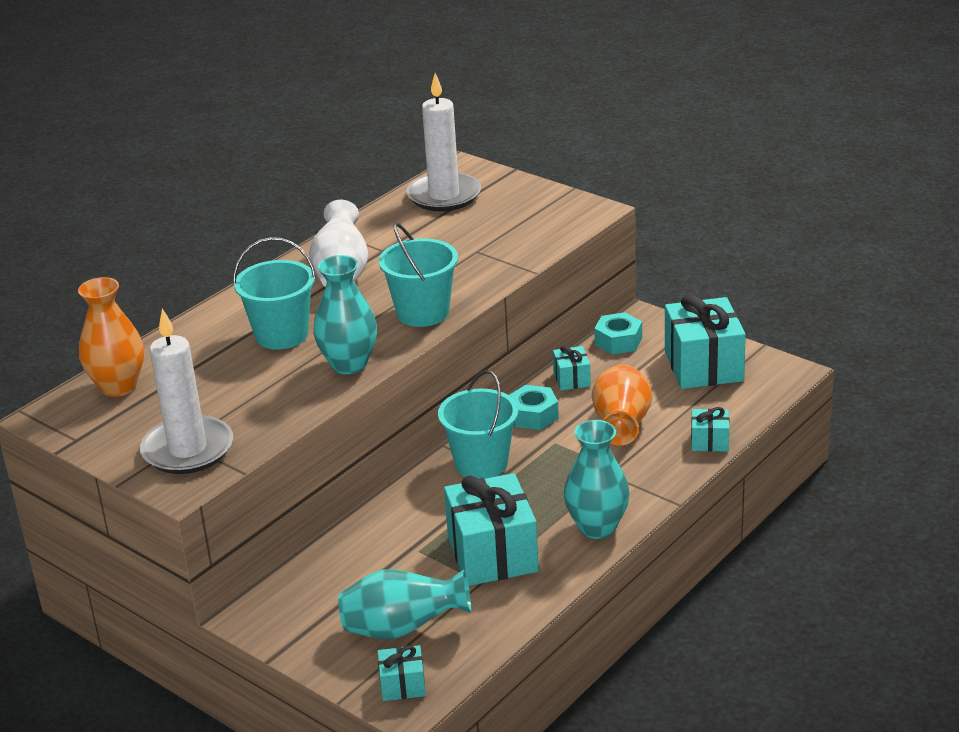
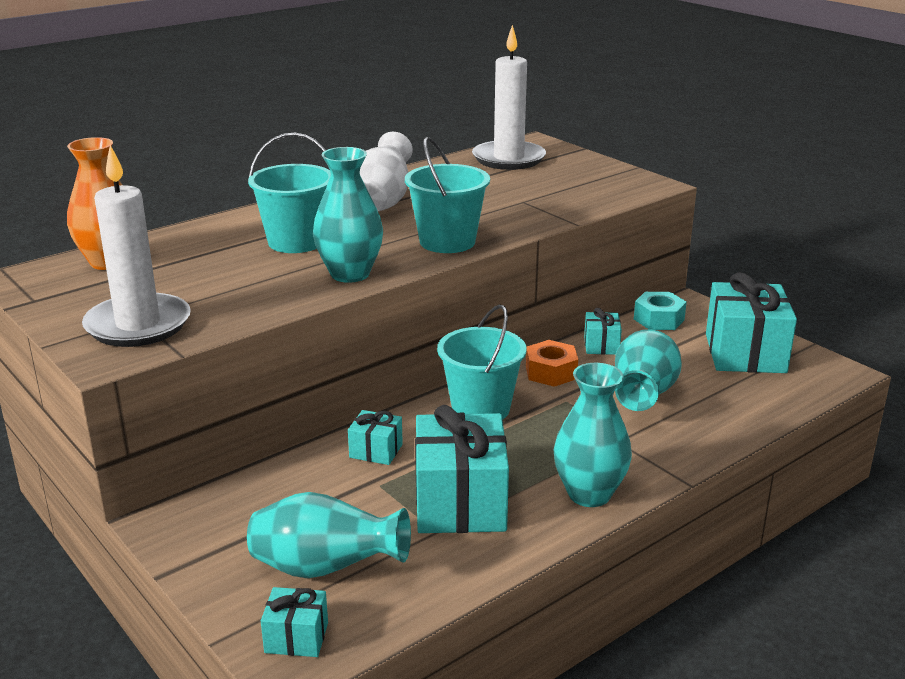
camera: 10 degrees right, 5 degrees down
turquoise nut [509,385,559,430] -> orange nut [526,340,578,387]
orange vase [592,364,652,445] -> turquoise vase [615,329,682,411]
turquoise gift [691,407,729,451] -> turquoise gift moved to [348,410,403,465]

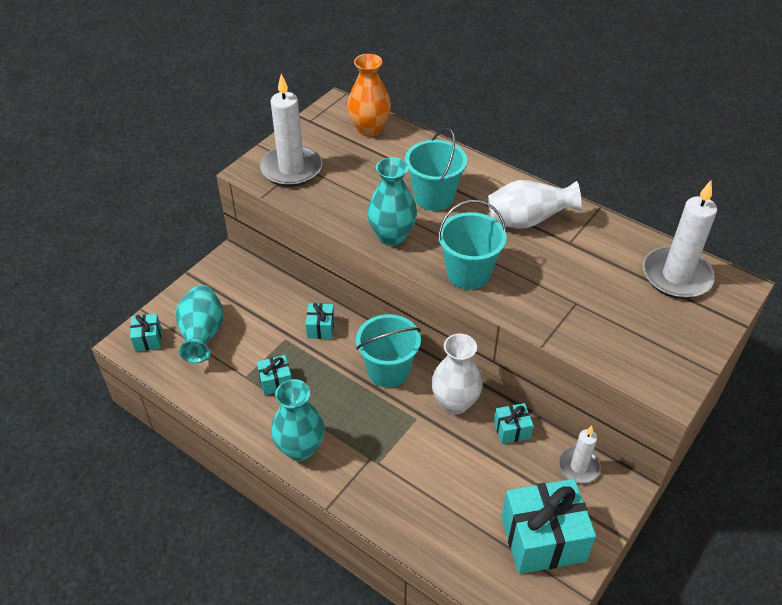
camera: 75 degrees right, 20 degrees up
turquoise gift [415,405,509,533] -> turquoise gift [257,355,292,395], size x0.48
orange nut [526,340,578,387] -> white vase [431,334,482,415]
turquoise vase [615,329,682,411] -> none
turquoise nut [634,292,687,330] -> white candle [558,426,601,483]

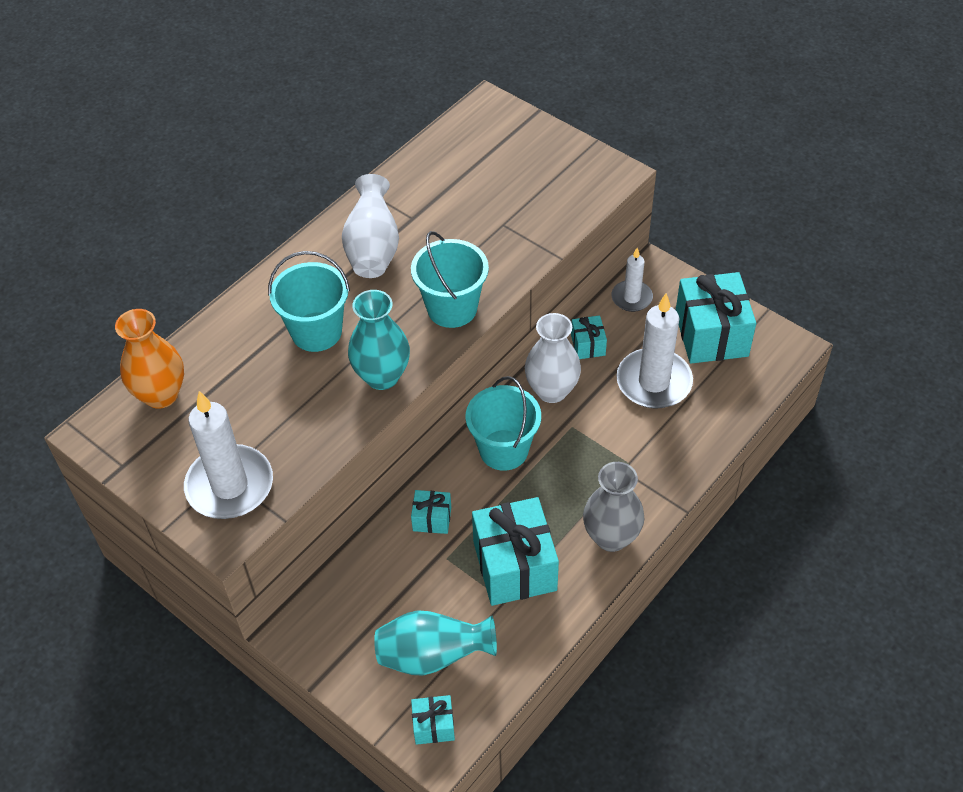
camera: 85 degrees left, 5 degrees up
turquoise gift [257,355,292,395] -> turquoise gift [472,497,559,606], size x2.09
turquoise vase [271,379,325,461] -> grey vase [583,462,644,552]
white candle [643,180,717,299] -> white candle moved to [616,293,693,409]

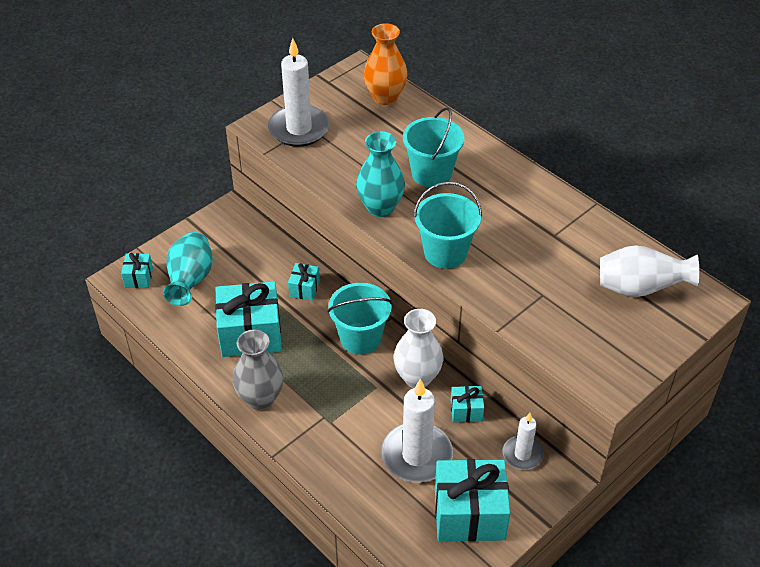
camera: 95 degrees right, 5 degrees down
white vase [342,174,399,278] -> white vase moved to [600,245,699,297]

